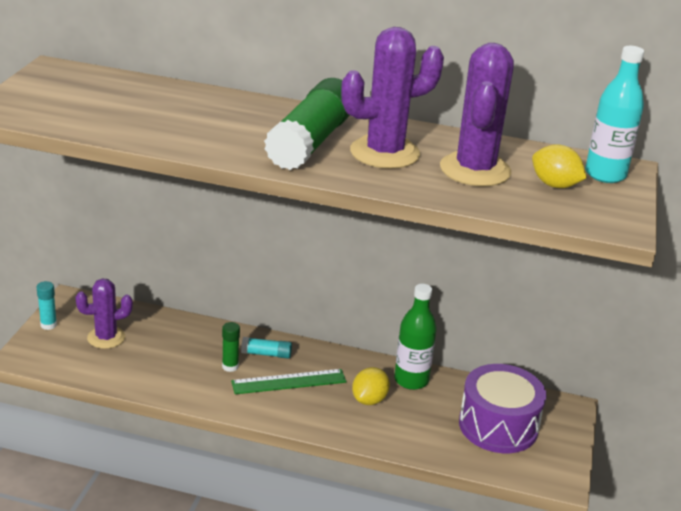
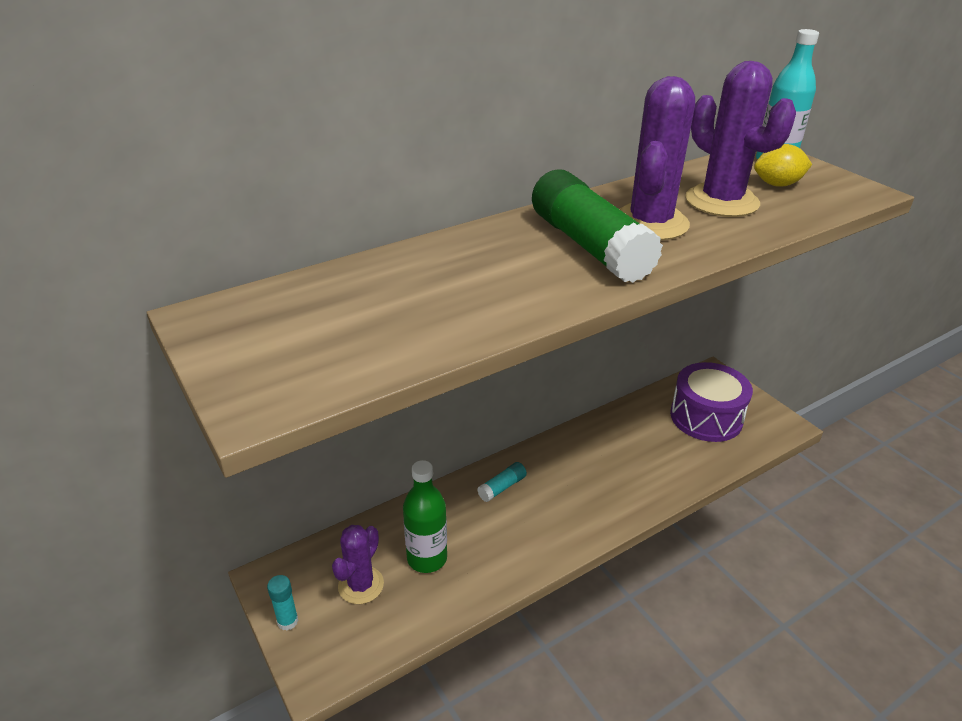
camera: 45 degrees left, 5 degrees up
green glue stick [222,322,240,372] -> none
green ruler [231,369,347,394] -> none
yellow lemon [352,367,390,405] -> none
green bottle [394,284,437,390] -> green bottle moved to [403,460,447,573]

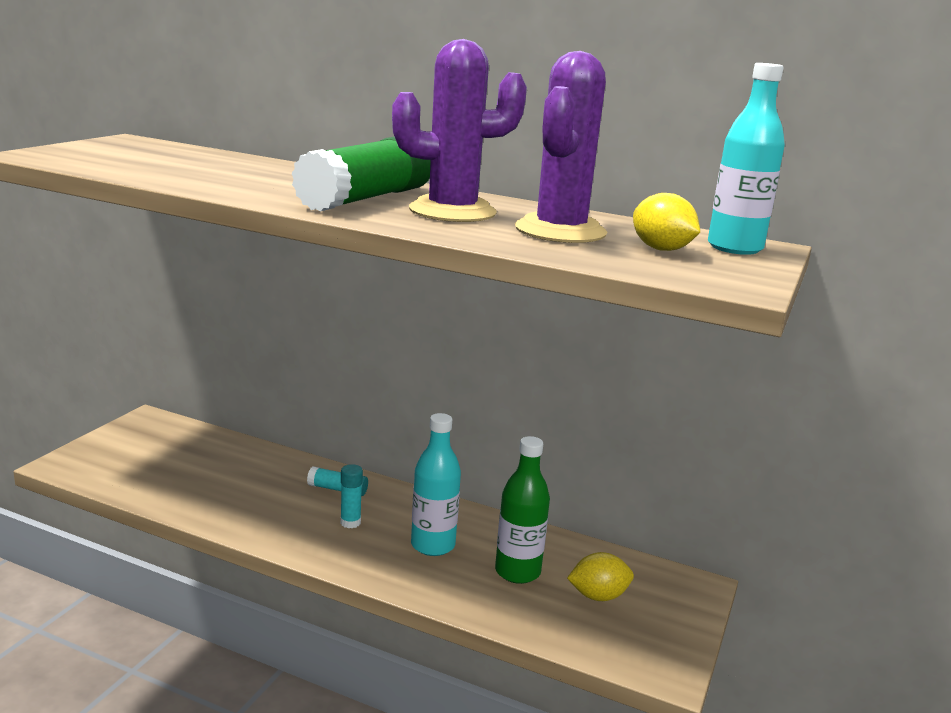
camera: 55 degrees right, 15 degrees down
turquoise glue stick [267,575,298,631] -> turquoise glue stick moved to [340,464,363,528]
purple cactus [332,525,384,604] -> none
green bottle [403,460,447,573] -> green bottle moved to [495,436,550,584]
purple drum [670,362,753,442] -> yellow lemon [567,552,634,601]
none -> turquoise bottle [411,413,461,556]

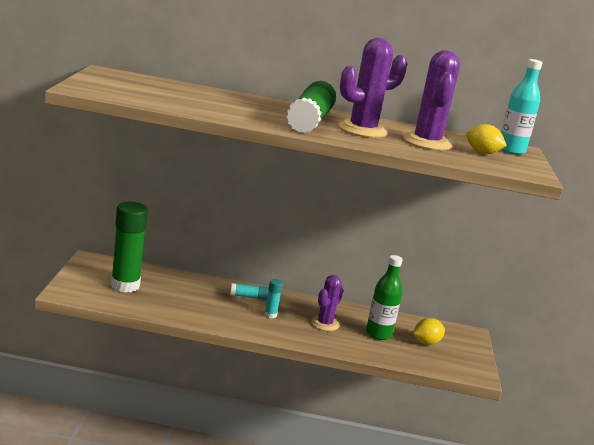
camera: 20 degrees left, 0 degrees up
turquoise bottle [411,413,461,556] -> purple cactus [311,275,343,331]
none -> green glue stick [111,202,148,293]

